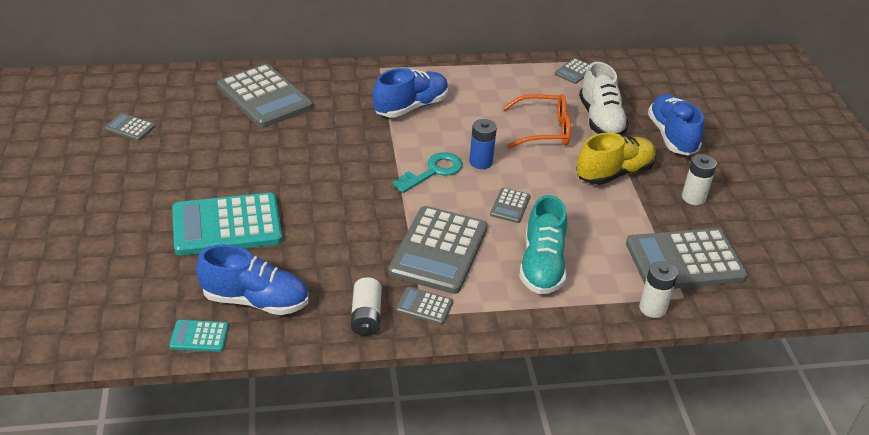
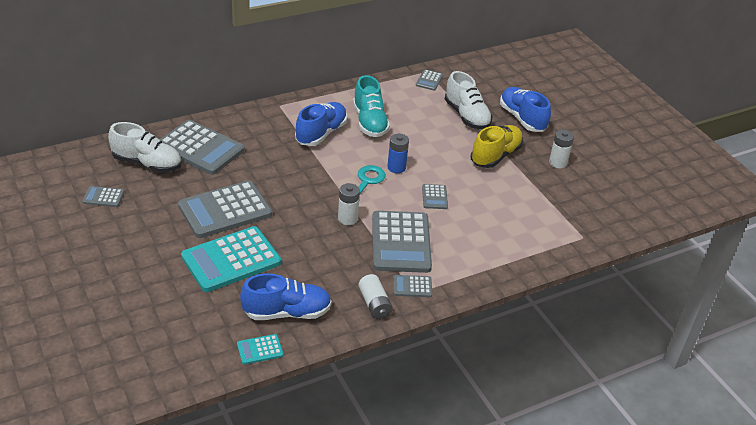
camera: 20 degrees left, 0 degrees up
orange glasses [503,94,571,148] -> none
turquoise shoe [519,195,567,294] -> turquoise shoe moved to [353,75,390,137]
grey calculator [626,228,748,289] -> grey calculator moved to [178,180,272,238]
white battery [639,261,678,318] -> white battery moved to [338,183,360,225]
none -> white shoe [108,122,182,173]

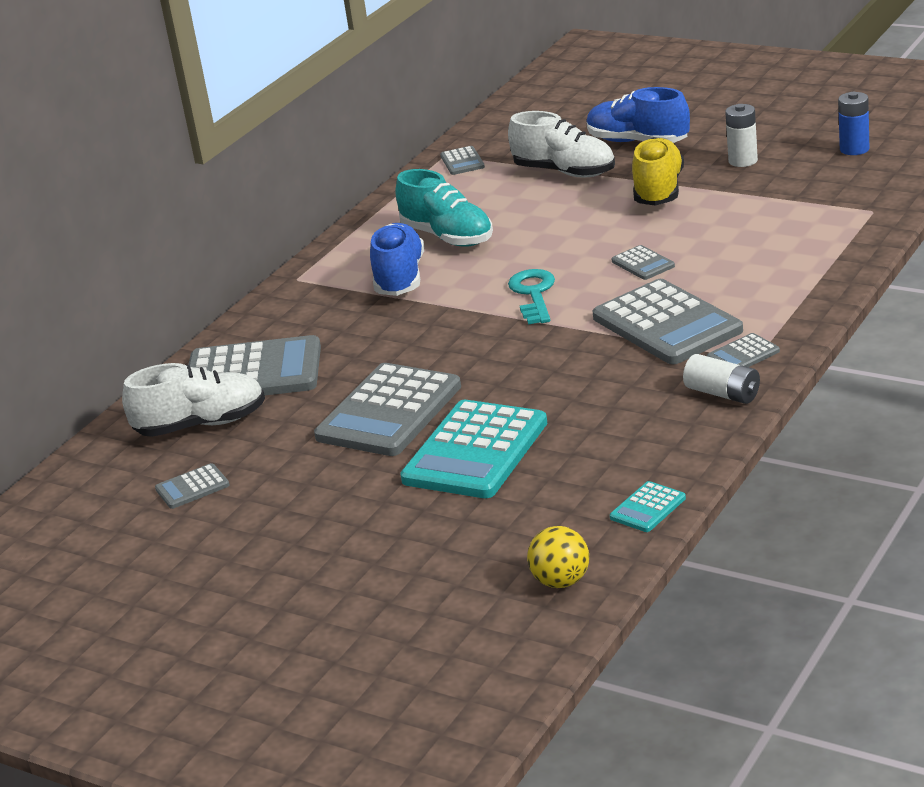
camera: 25 degrees left, 10 degrees down
blue shoe [240,273,332,320] -> none
white battery [338,183,360,225] -> none
blue battery [387,134,409,173] -> blue battery moved to [838,92,869,155]
none -> yellow ball [527,526,589,588]

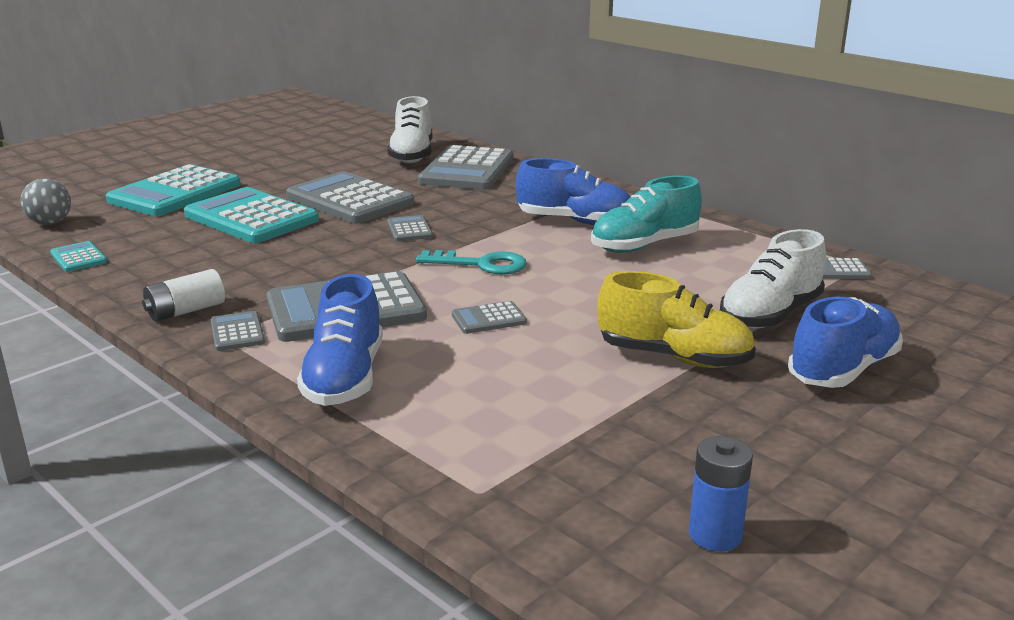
camera: 100 degrees right, 5 degrees down
grey calculator [155,463,230,509] -> grey calculator moved to [387,215,433,241]
yellow ball [527,526,589,588] -> grey ball [20,179,71,225]
white battery [725,104,758,167] -> none
none -> turquoise calculator [106,164,241,216]
none -> blue shoe [297,274,383,406]

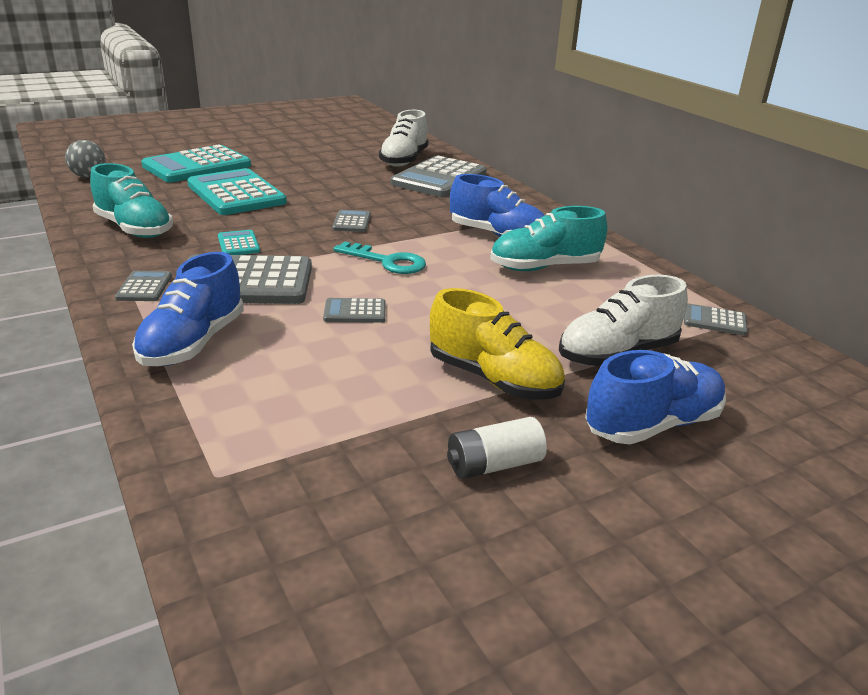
camera: 15 degrees right, 5 degrees up
turquoise calculator [50,241,107,272] -> turquoise calculator moved to [218,230,260,255]
white battery [142,269,225,322] -> white battery moved to [447,417,547,479]
grey calculator [286,171,414,224] -> none
blue battery [689,436,753,552] -> none
none -> turquoise shoe [90,163,173,238]

